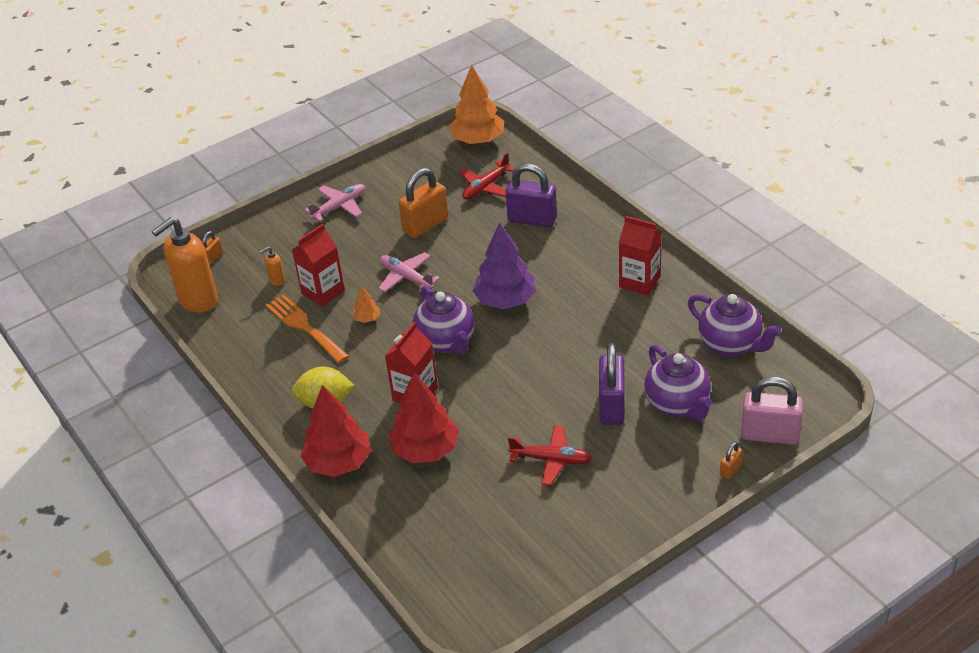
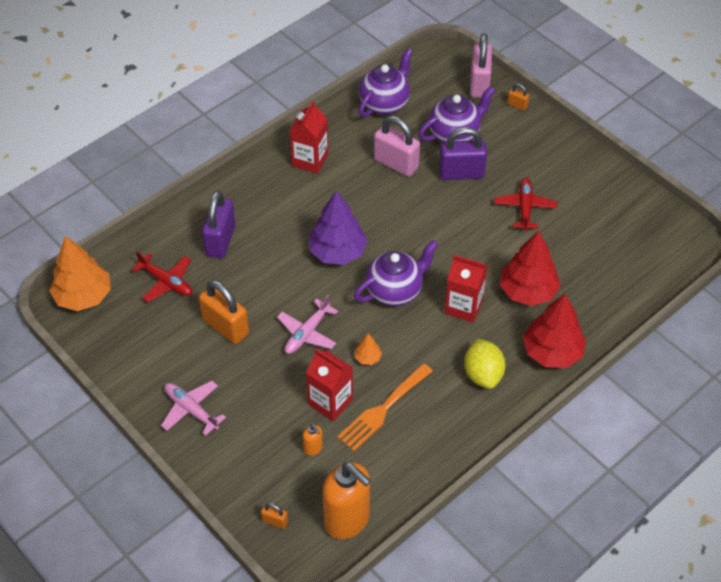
camera: 100 degrees left, 10 degrees up
none -> pink padlock [374,116,420,177]

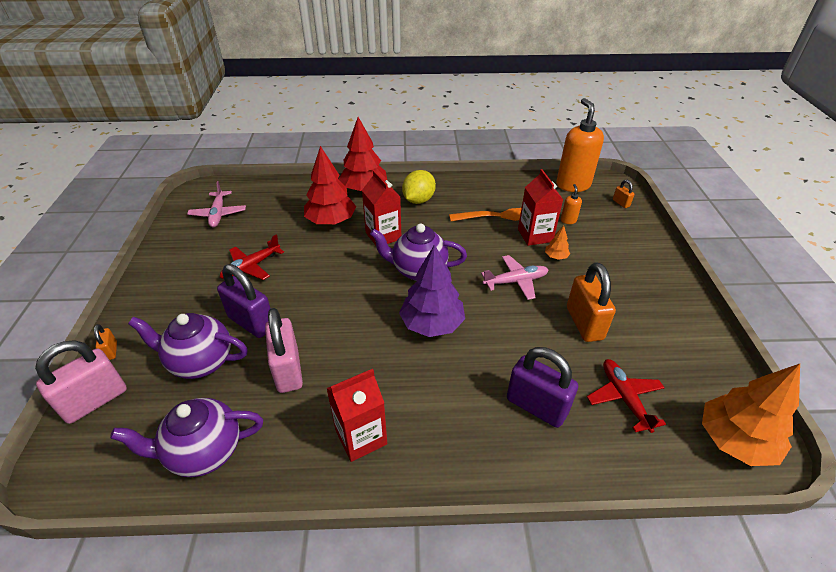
camera: 140 degrees left, 10 degrees down
pink plane [161,381,226,436] -> pink plane moved to [187,181,246,227]
purple padlock [202,190,236,258] -> purple padlock turned 75 degrees clockwise [507,347,578,428]
orange tree [354,333,382,365] -> orange tree moved to [545,226,570,260]

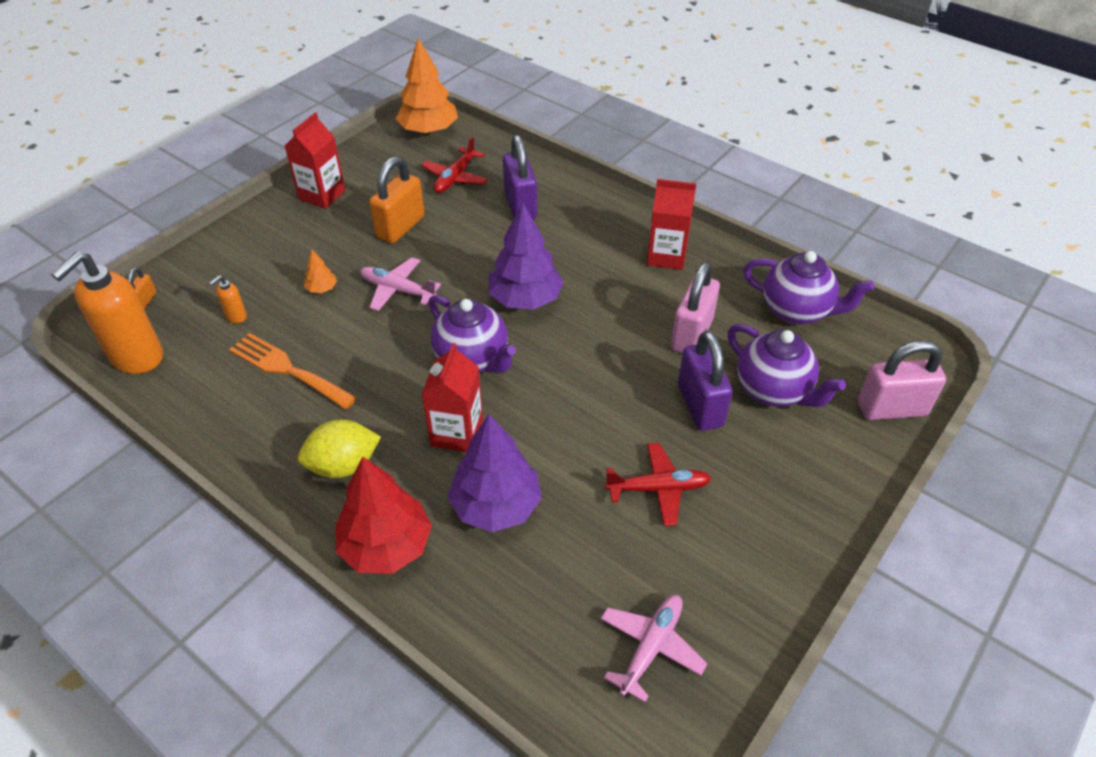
camera: 140 degrees left, 5 degrees up
orange padlock [94,324,117,360] -> none
red tree [304,146,356,225] -> purple tree [448,414,542,532]
red carton [518,169,563,246] -> red carton moved to [285,112,345,209]

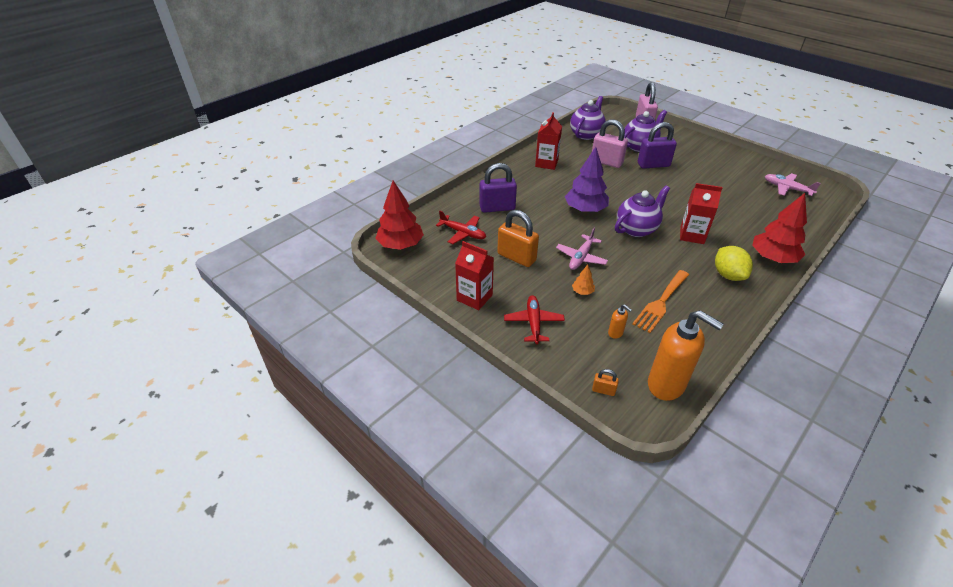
camera: 85 degrees left, 5 degrees down
orange tree [396,38,458,135] -> red tree [375,181,424,250]
purple tree [448,414,542,532] -> none
red plane [605,443,711,526] -> red plane moved to [504,295,565,344]

